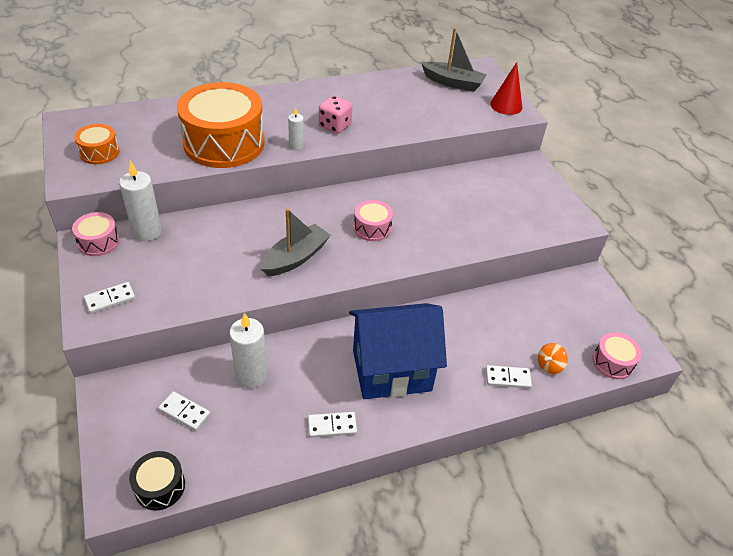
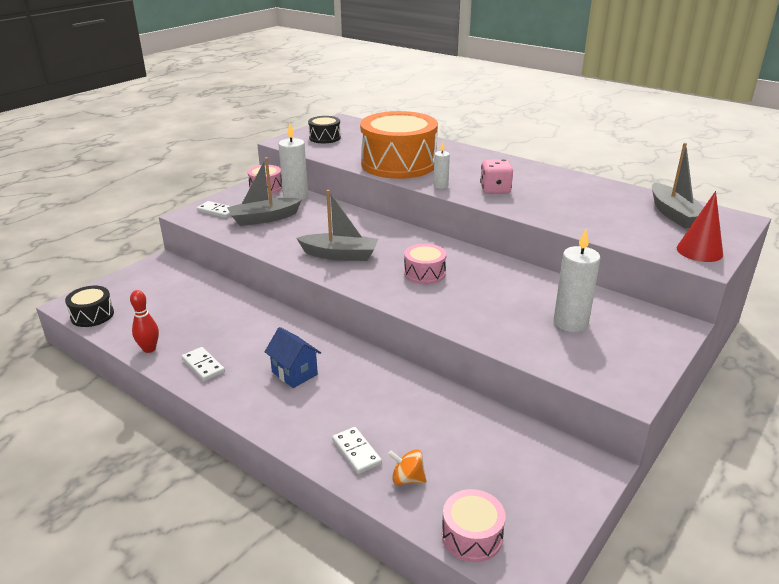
camera: 60 degrees right, 15 degrees down
orange drum [74,124,119,164] -> black drum [308,116,341,143]
white domino [158,391,210,431] -> none
white candle [229,313,267,388] -> white candle moved to [554,229,601,332]
blue house [349,303,447,399] -> blue house [265,327,321,388], size x0.47
none -> red bowling pin [130,290,159,353]
none -> grey boat [227,157,302,226]

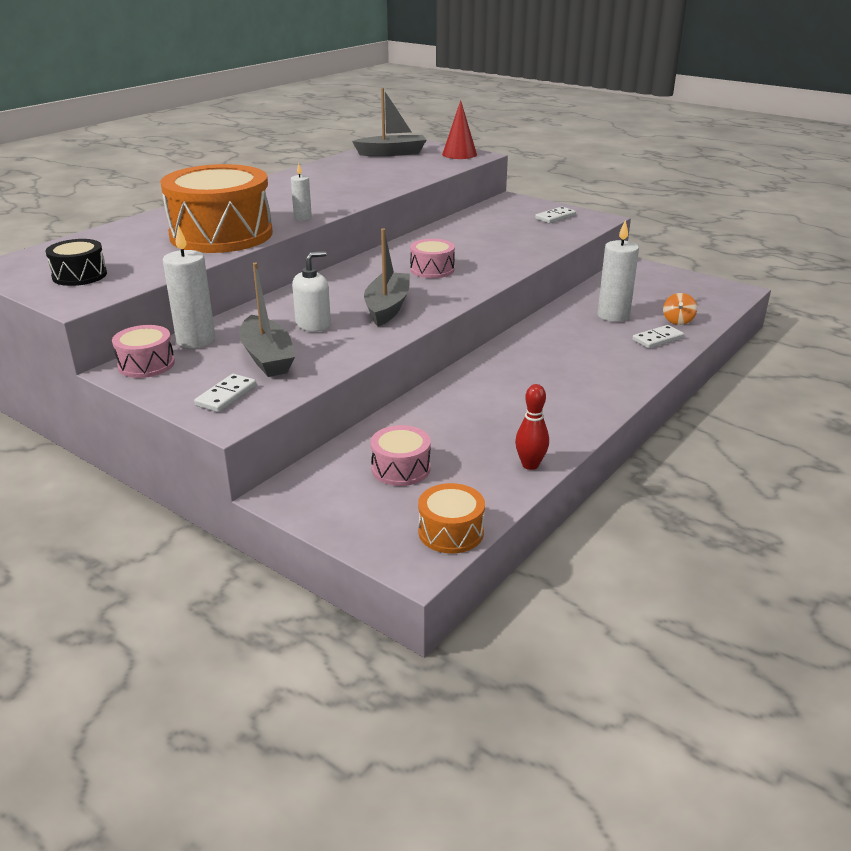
camera: 90 degrees left, 0 degrees up
black drum [65,286,114,327] -> orange drum [418,483,485,553]
white domino [182,347,225,381] -> white domino moved to [535,207,576,224]
blue house [265,327,321,388] -> none
pink drum [442,489,506,562] -> pink drum moved to [371,425,431,486]
pink dice [480,159,513,194] -> none
white candle [554,229,601,332] -> white candle moved to [598,220,639,322]
none -> white soap dispenser [292,251,331,332]

